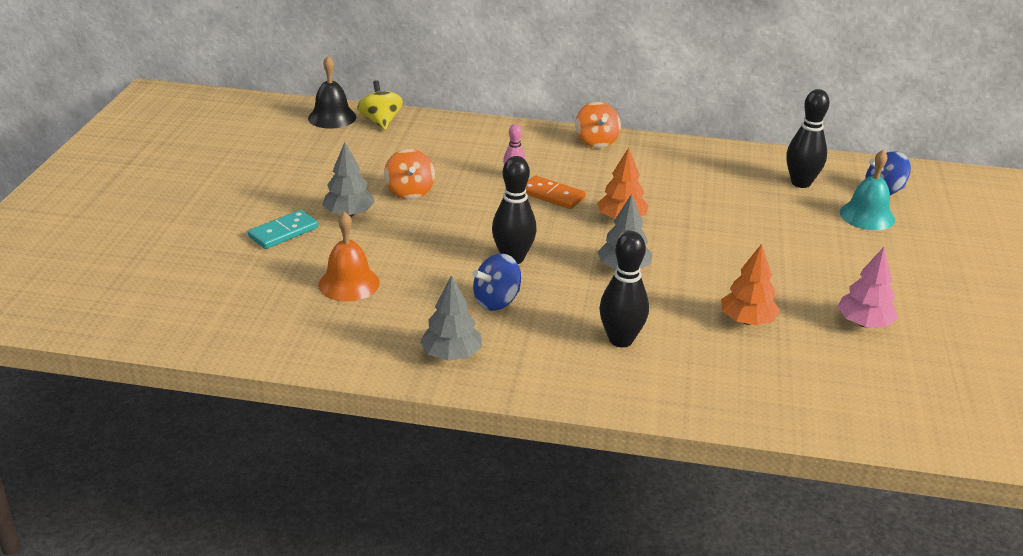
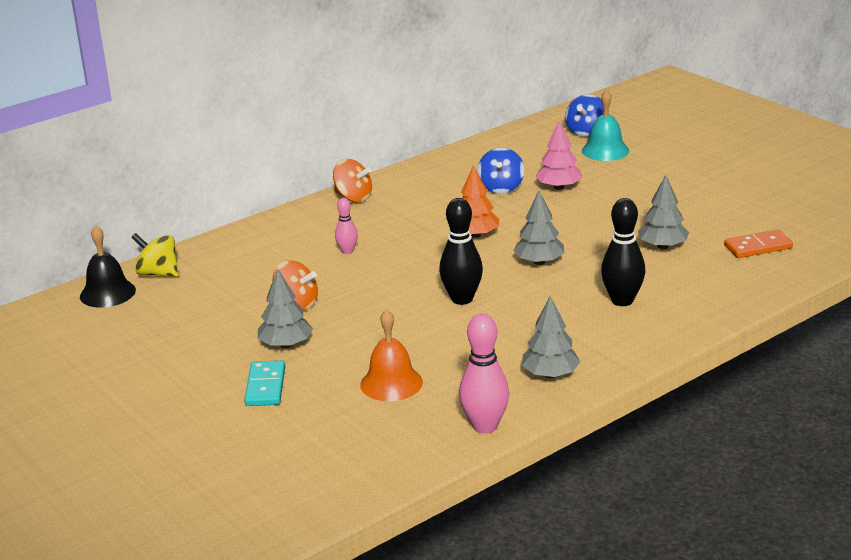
camera: 45 degrees left, 5 degrees down
blue spinning top [472,253,521,311] -> blue spinning top moved to [477,148,525,194]
orange domino [526,176,585,209] -> orange domino moved to [724,229,793,258]
orange tree [721,244,780,325] -> grey tree [638,175,689,249]
black bowling pin [786,89,830,188] -> none
pink tree [837,247,898,327] -> pink tree moved to [535,121,582,190]
none -> pink bowling pin [459,314,509,434]

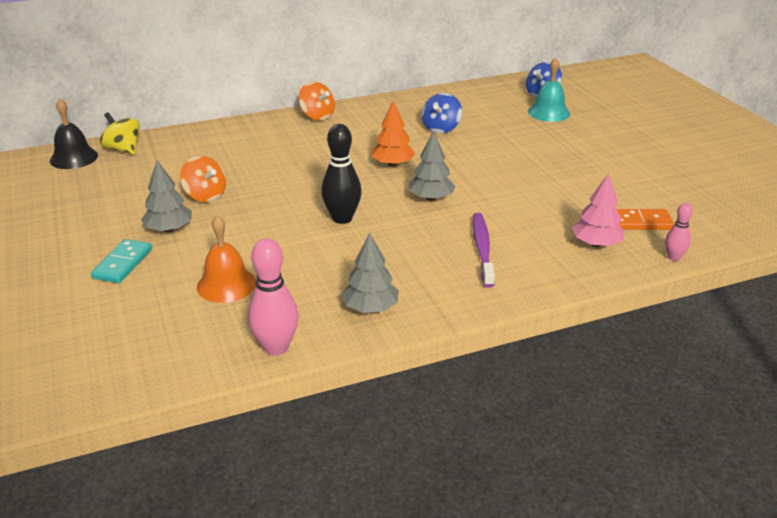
camera: 15 degrees right, 5 degrees up
pink bowling pin [335,198,358,254] -> pink bowling pin moved to [665,203,693,261]
pink tree [535,121,582,190] -> pink tree moved to [572,173,624,247]
black bowling pin [601,198,645,306] -> purple toothbrush [472,213,495,288]
grey tree [638,175,689,249] -> none

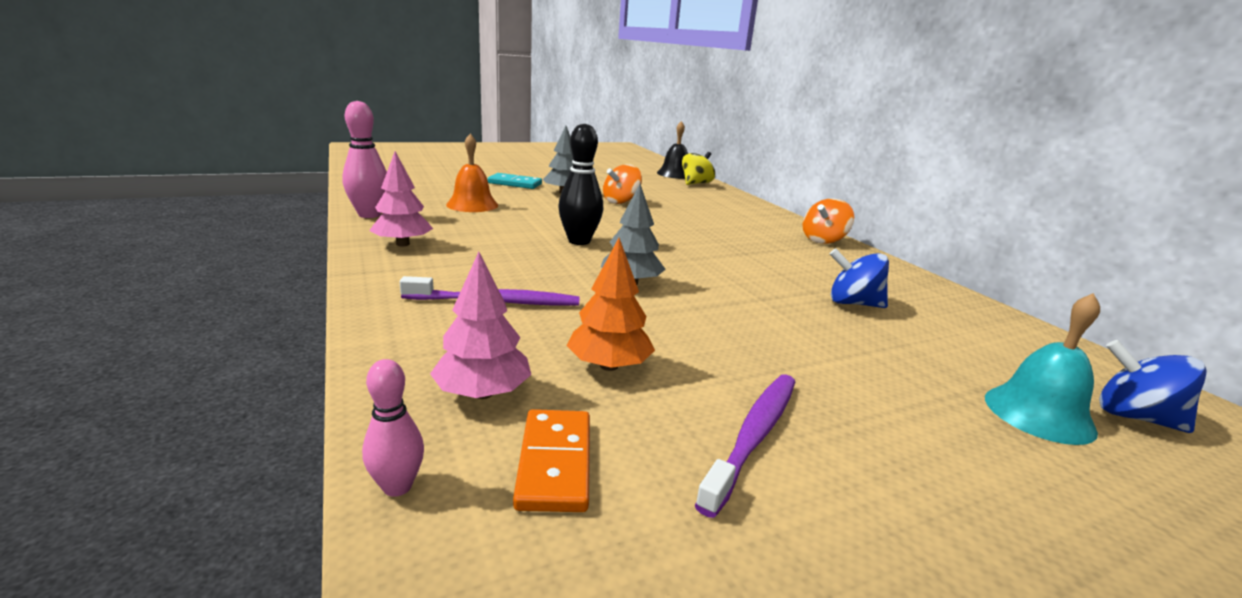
camera: 85 degrees right, 10 degrees down
grey tree [341,233,399,313] -> pink tree [369,151,433,246]
orange tree [372,101,415,167] -> orange tree moved to [567,238,655,371]
none -> purple toothbrush [695,374,795,518]

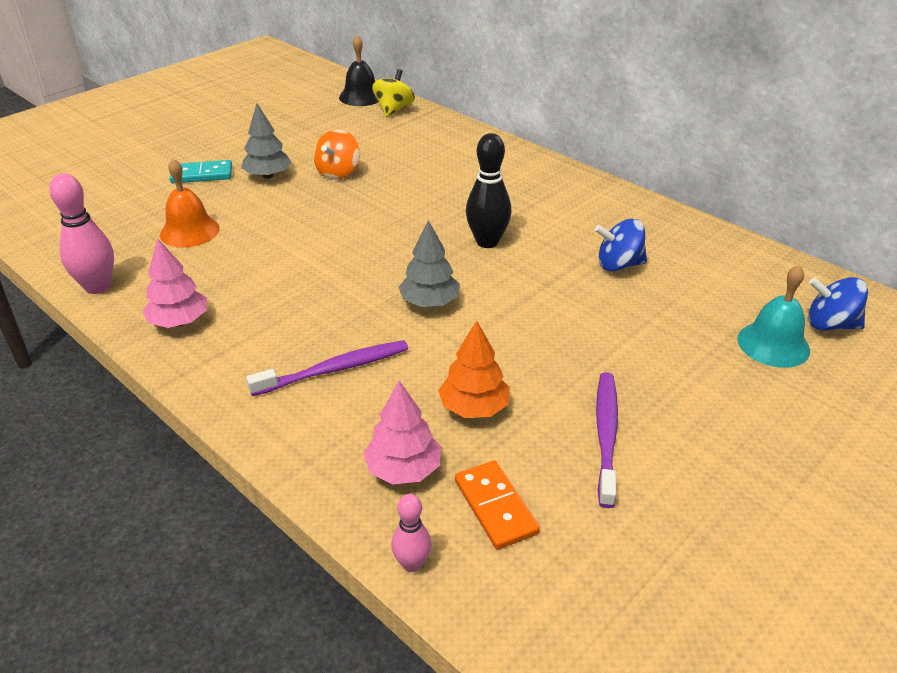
camera: 20 degrees left, 15 degrees up
black bowling pin [558,124,603,245] -> black bowling pin moved to [466,133,512,248]
orange spinning top [802,198,854,244] -> none

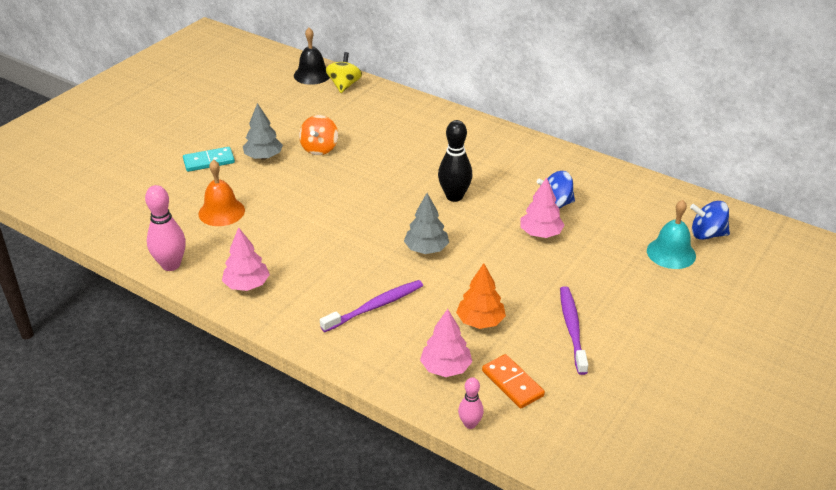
camera: 10 degrees left, 0 degrees up
none -> pink tree [520,177,565,238]

